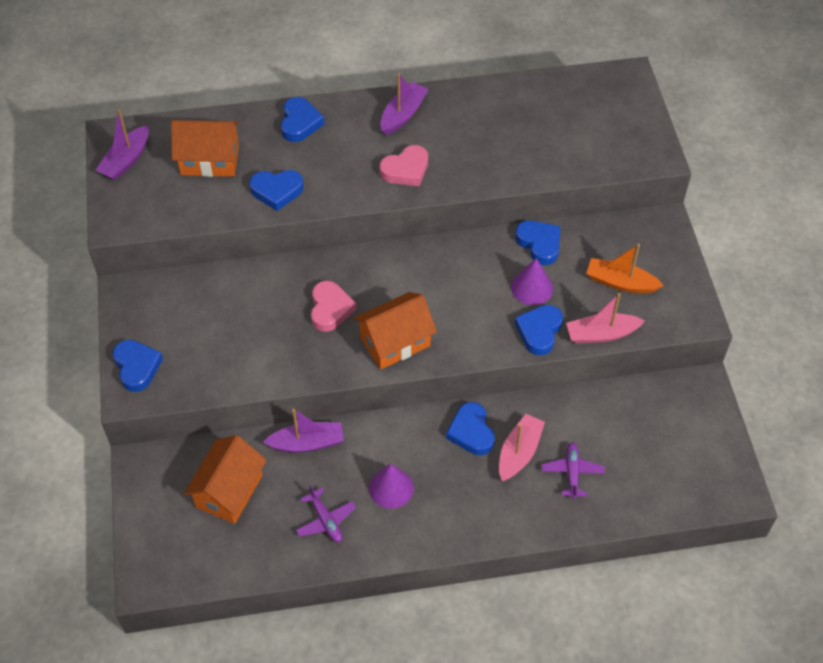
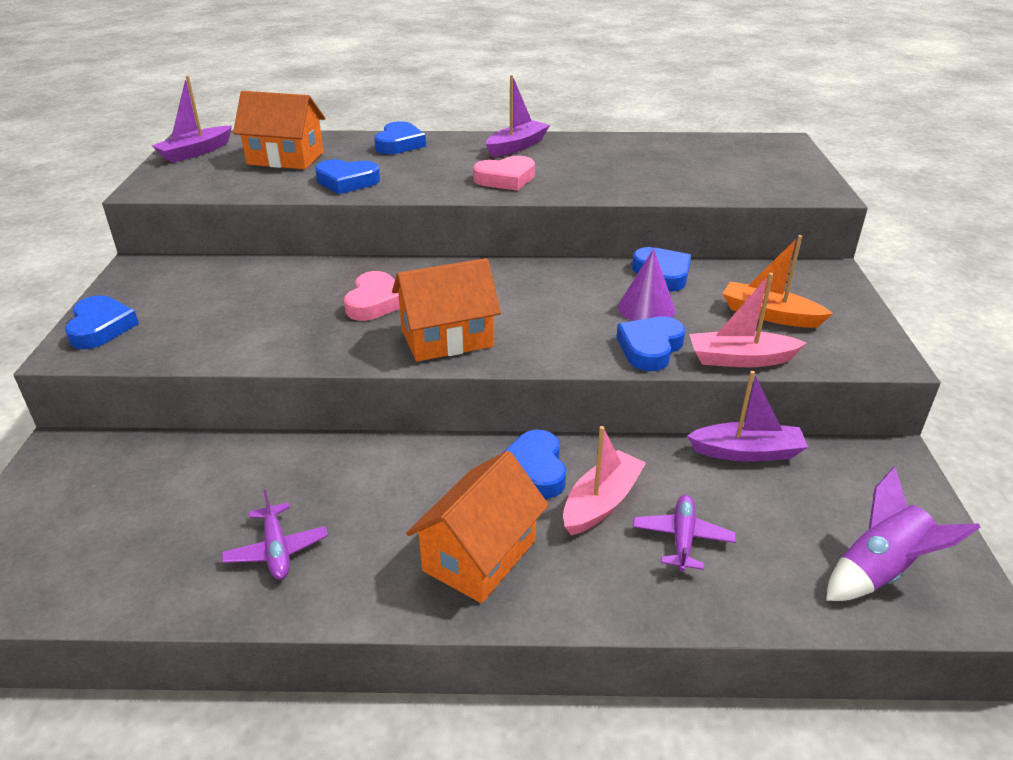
camera: 10 degrees right, 20 degrees down
orange house [184,435,267,524] -> orange house moved to [406,451,549,603]
purple boat [263,409,344,453] -> purple boat moved to [687,371,808,462]
purple cone [369,463,414,509] -> none
none -> purple rocket [826,467,981,601]

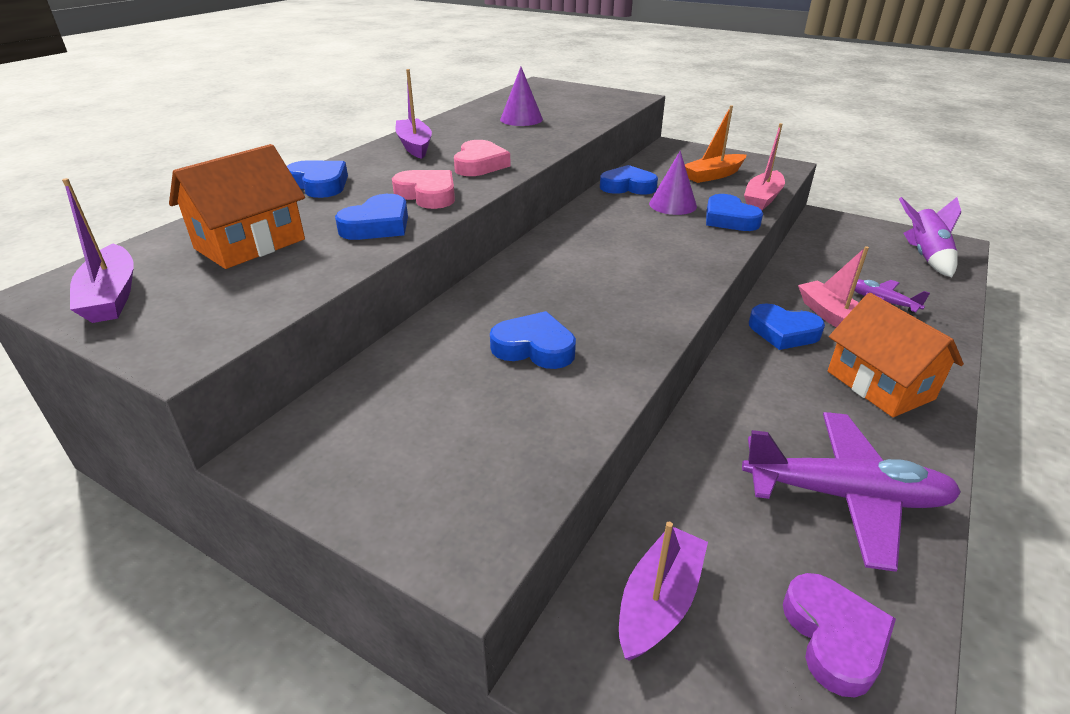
camera: 60 degrees left, 0 degrees up
blue heart [65,295,139,349] -> blue heart moved to [490,311,576,369]
purple plane [221,490,328,580] -> purple plane [742,412,961,572], size x1.92
pink heart [344,271,400,321] -> pink heart moved to [392,170,455,209]
orange house [392,258,501,362] -> none
purple boat [687,371,808,462] -> purple boat moved to [619,522,708,661]
none -> purple cone [500,67,543,126]
none -> purple heart [783,573,896,697]

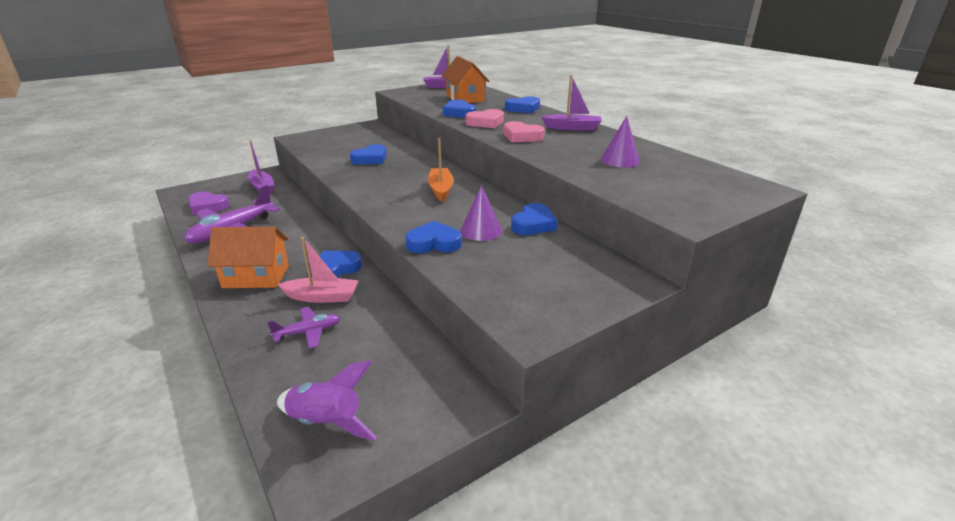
camera: 115 degrees right, 5 degrees down
orange boat [685,105,747,183] -> orange boat moved to [428,137,454,202]
pink boat [744,123,785,210] -> none

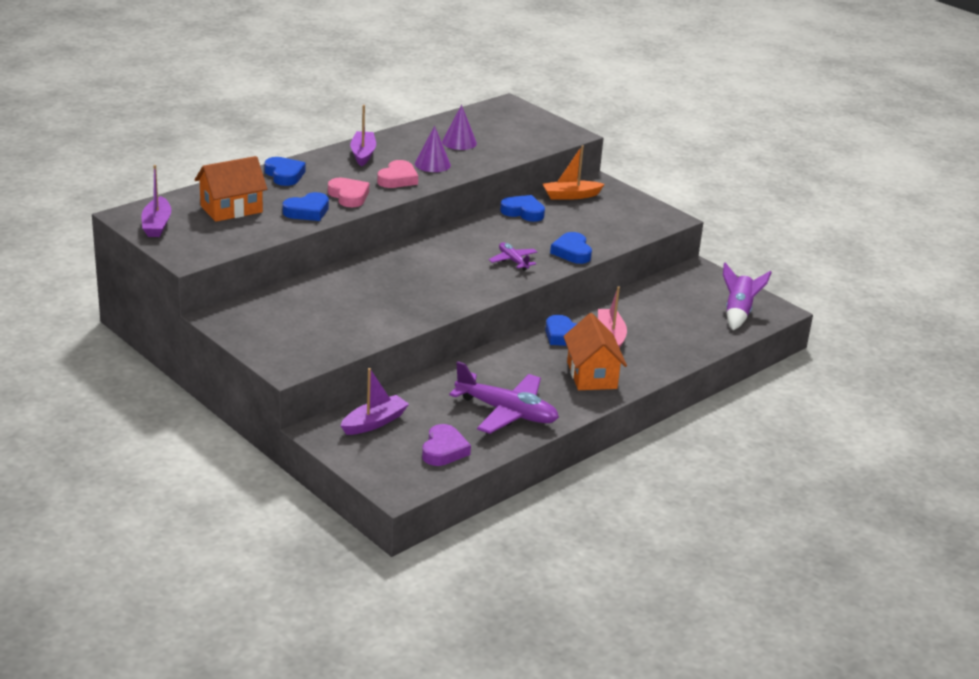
camera: 100 degrees left, 0 degrees up
purple plane [267,307,340,348] -> purple plane moved to [489,242,537,271]
blue heart [350,144,387,165] -> none
orange boat [428,137,454,202] -> orange boat moved to [543,145,605,200]
purple cone [460,185,502,241] -> purple cone moved to [415,126,451,172]

